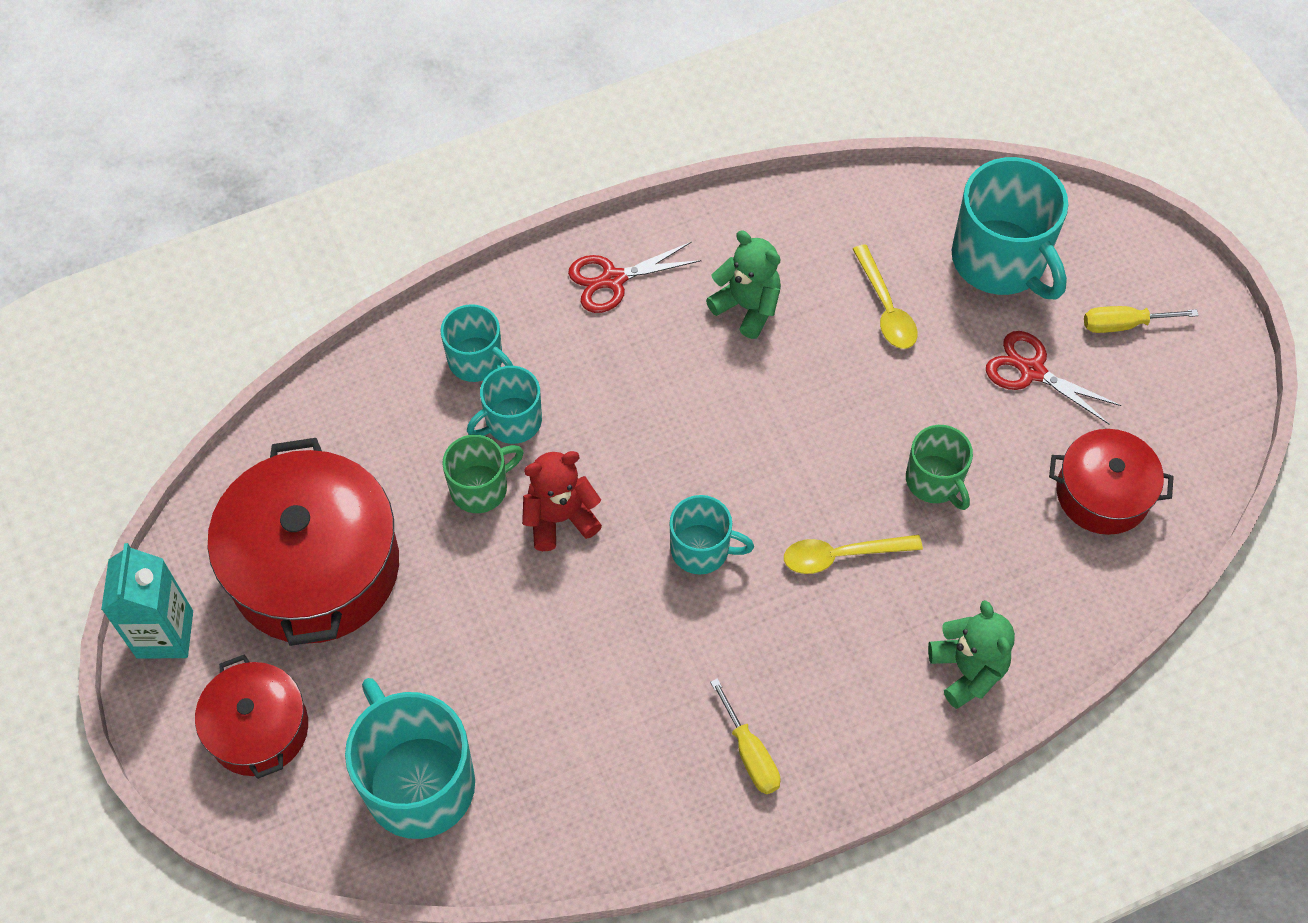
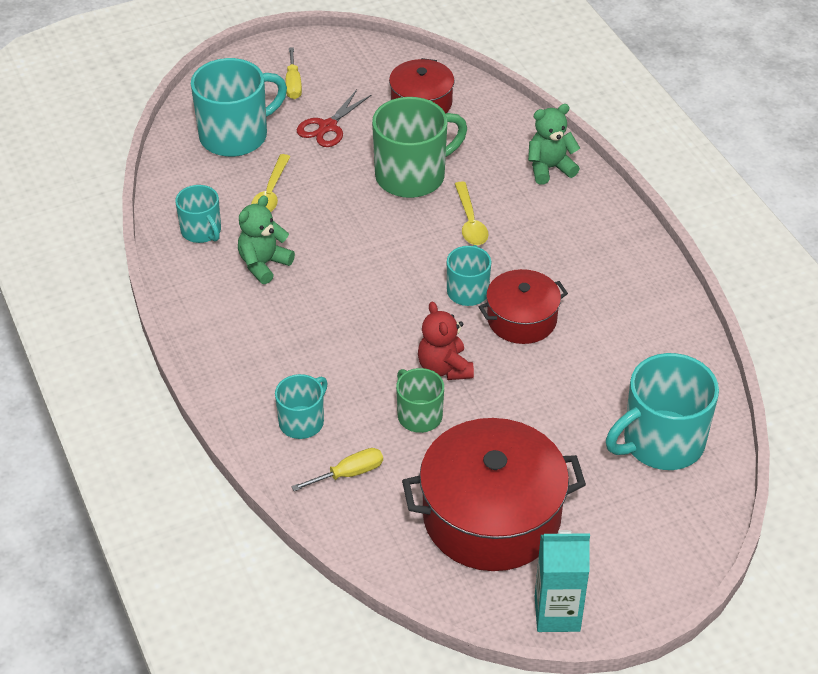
camera: 90 degrees left, 15 degrees down
red pot [195,654,308,779] -> red pot moved to [479,269,568,344]
turquoise mug [467,366,542,444] -> turquoise mug moved to [175,185,221,243]
red scissors [568,242,701,313] -> none
yellow screwdriver [710,678,781,794] -> yellow screwdriver moved to [291,448,383,491]
yellow spoon [853,244,918,349] -> yellow spoon turned 120 degrees clockwise [251,154,290,212]
green mug [906,425,973,510] -> green mug [372,97,467,198], size x1.78

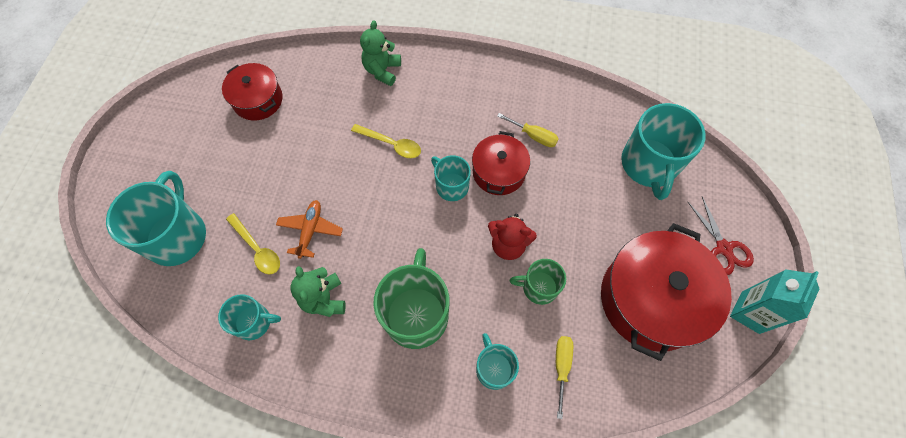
camera: 55 degrees left, 20 degrees up
yellow screwdriver [286,47,302,99] -> yellow screwdriver moved to [497,113,559,147]
red scissors [297,90,372,147] -> red scissors moved to [688,197,754,275]
green mug [372,97,467,198] -> green mug moved to [373,248,449,349]
none -> orange plane [276,200,343,259]

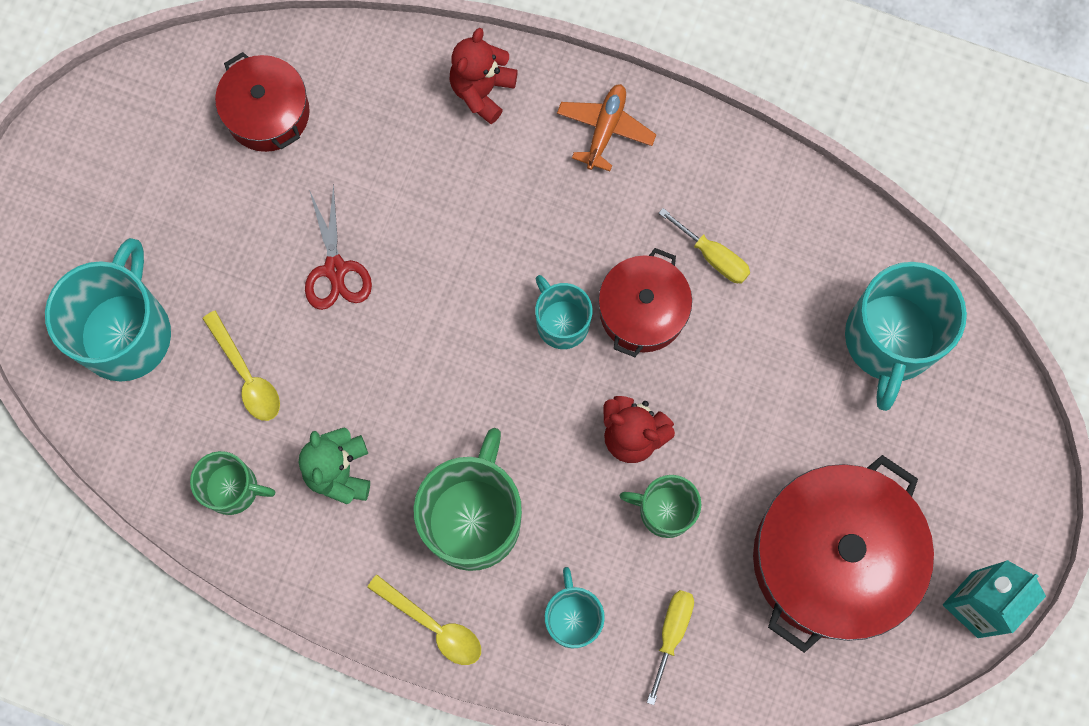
camera: 10 degrees right, 10 degrees up
turquoise mug [218,294,281,340] -> green mug [190,451,275,515]
orange plane [276,200,343,259] -> orange plane moved to [557,84,656,171]
yellow spoon [351,124,421,158] -> yellow spoon moved to [367,575,481,665]
green teddy bear [360,20,401,86] -> red teddy bear [450,28,518,124]
red scissors [688,197,754,275] -> red scissors moved to [305,184,372,310]

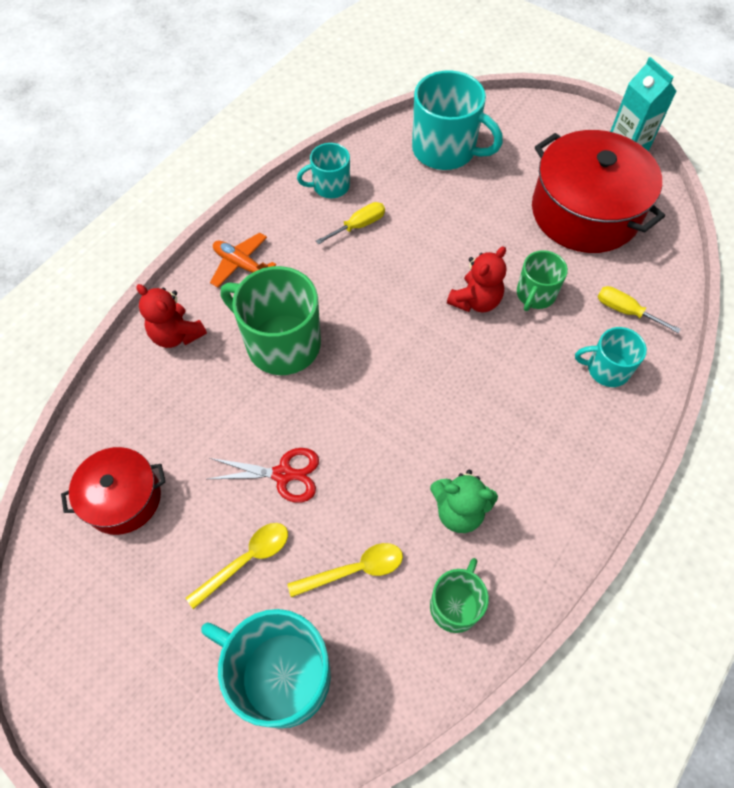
camera: 75 degrees left, 15 degrees down
yellow spoon [367,575,481,665] -> yellow spoon moved to [186,523,288,609]
green mug [413,428,522,571] -> green mug moved to [221,266,321,375]
turquoise mug [535,275,592,349] -> turquoise mug moved to [297,143,350,198]
red pot [598,248,692,357] -> none

